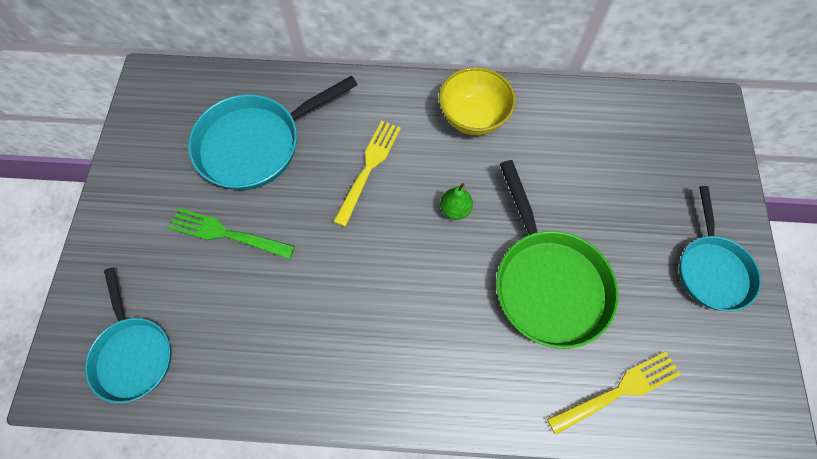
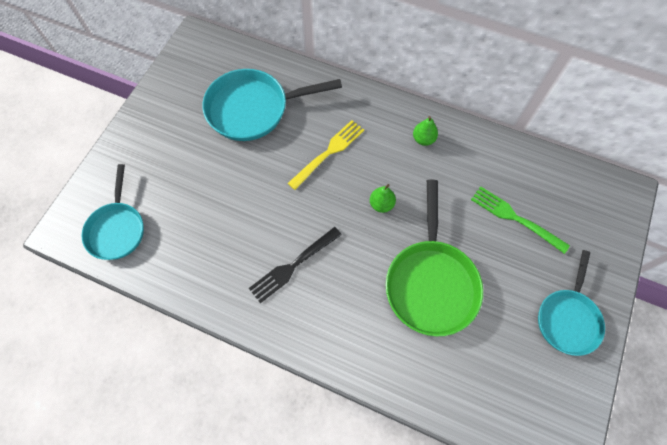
camera: 20 degrees right, 0 degrees up
green fork [169,208,295,259] -> green fork moved to [471,186,570,254]
yellow bowl [439,67,516,135] -> green pear [413,116,438,146]
yellow fork [547,351,681,435] -> none
none -> black fork [249,227,342,303]

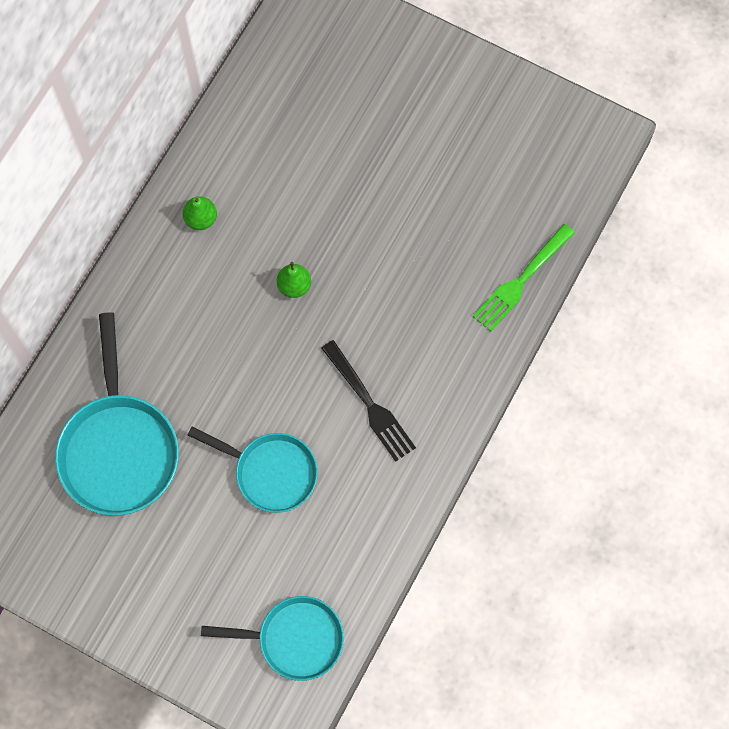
camera: 85 degrees left, 5 degrees up
yellow fork [288,120,364,190] -> none
green pan [386,180,483,336] -> none
green fork [471,186,570,254] -> green fork moved to [473,224,575,331]
turquoise pan [538,250,605,356] -> turquoise pan moved to [188,427,318,513]

